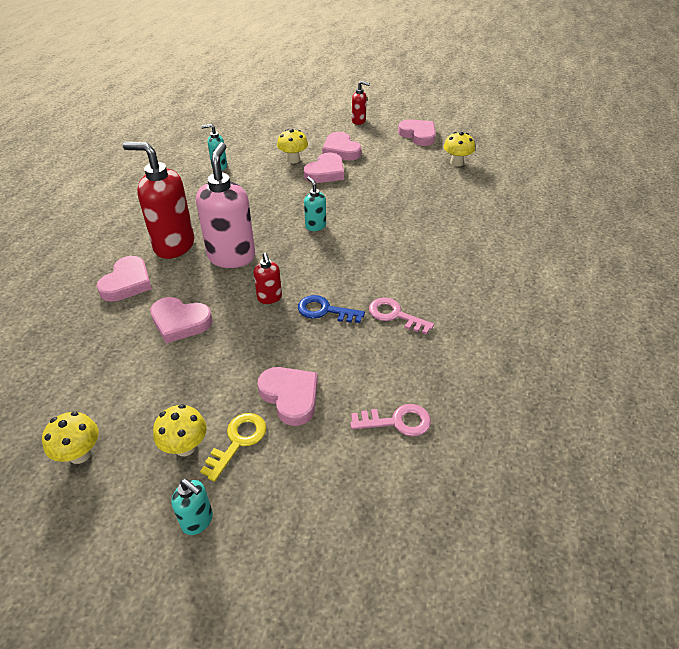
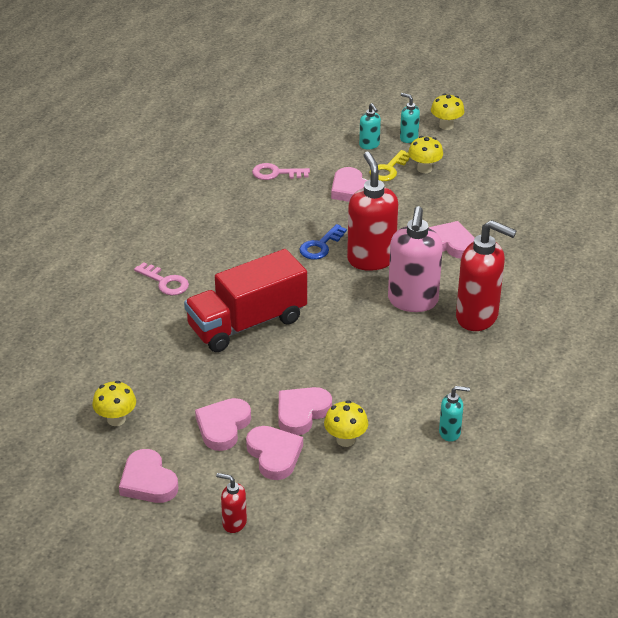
camera: 175 degrees left, 5 degrees down
yellow mushroom [42,412,99,464] -> yellow mushroom moved to [431,94,465,130]
pink heart [97,256,152,302] -> pink heart moved to [195,398,251,451]
red soap dispenser [254,252,282,304] -> red soap dispenser [347,152,398,271], size x2.07
blue key [298,295,365,323] -> blue key turned 105 degrees clockwise [299,224,347,260]
turquoise soap dispenser [304,177,326,231] -> turquoise soap dispenser moved to [359,103,381,149]
pink key [369,298,434,335] -> pink key moved to [134,262,189,295]
none -> red truck [184,249,307,352]

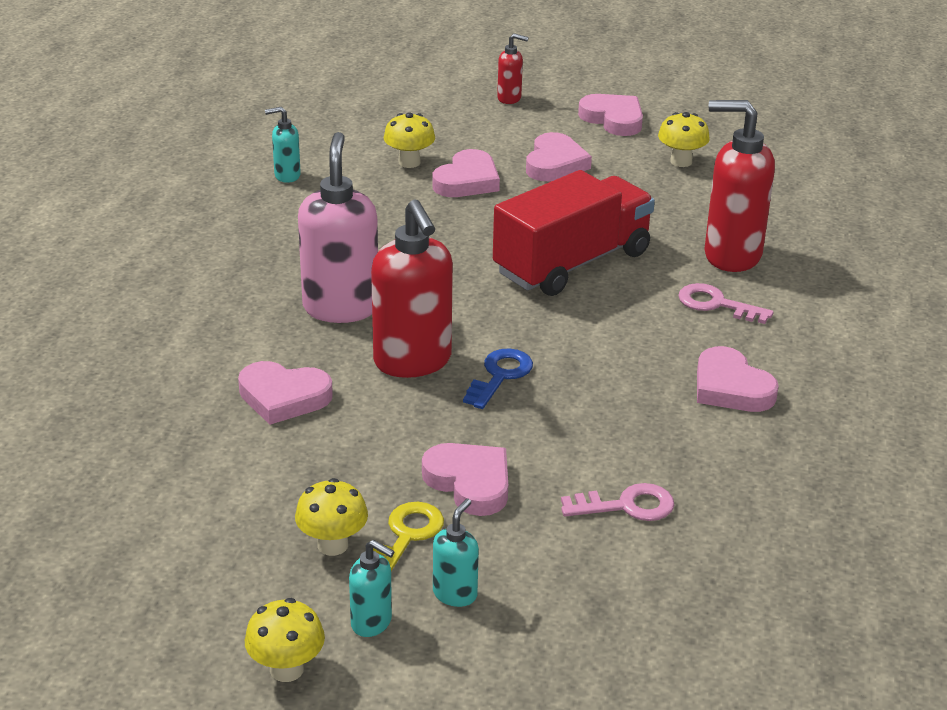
camera: 170 degrees right, 5 degrees down
pink heart [246,426,303,480] -> pink heart moved to [697,346,779,412]
turquoise soap dispenser [359,103,381,149] -> turquoise soap dispenser turned 60 degrees clockwise [433,499,479,607]
red soap dispenser [456,220,517,331] -> red soap dispenser moved to [704,100,775,272]

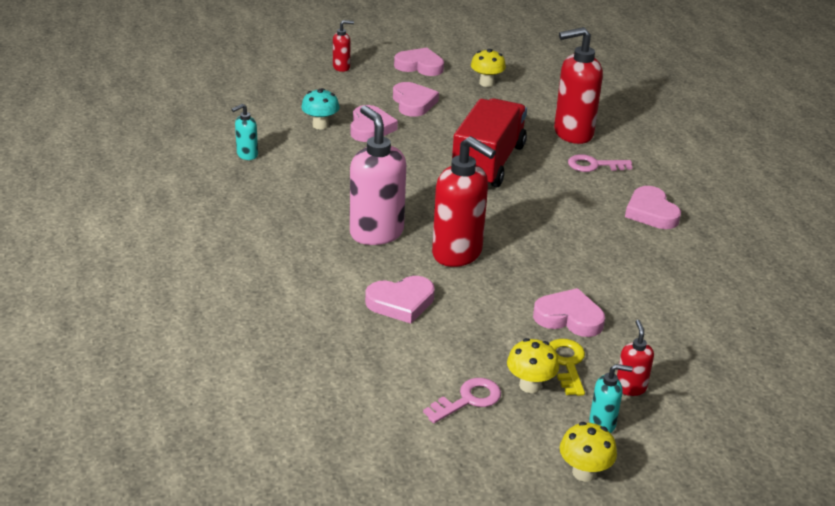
camera: 30 degrees left, 0 degrees up
yellow mushroom [384,112,435,168] -> turquoise mushroom [301,88,339,130]
turquoise soap dispenser [433,499,479,607] -> red soap dispenser [617,320,654,396]
blue key [463,348,533,409] -> none
pink key [561,483,674,521] -> pink key moved to [423,378,501,423]
pink heart [697,346,779,412] -> pink heart turned 45 degrees clockwise [625,186,681,229]

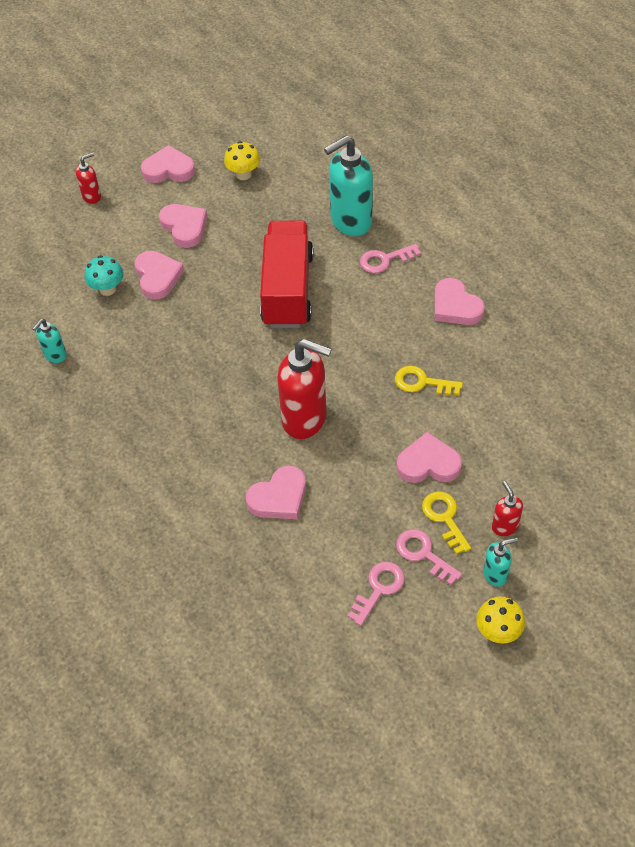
camera: 15 degrees left, 20 degrees up
pink soap dispenser [350,105,406,245] -> none
yellow mushroom [507,338,559,393] -> pink key [396,529,462,585]
red soap dispenser [554,27,603,144] -> turquoise soap dispenser [324,135,373,236]
none -> yellow key [395,366,463,395]

